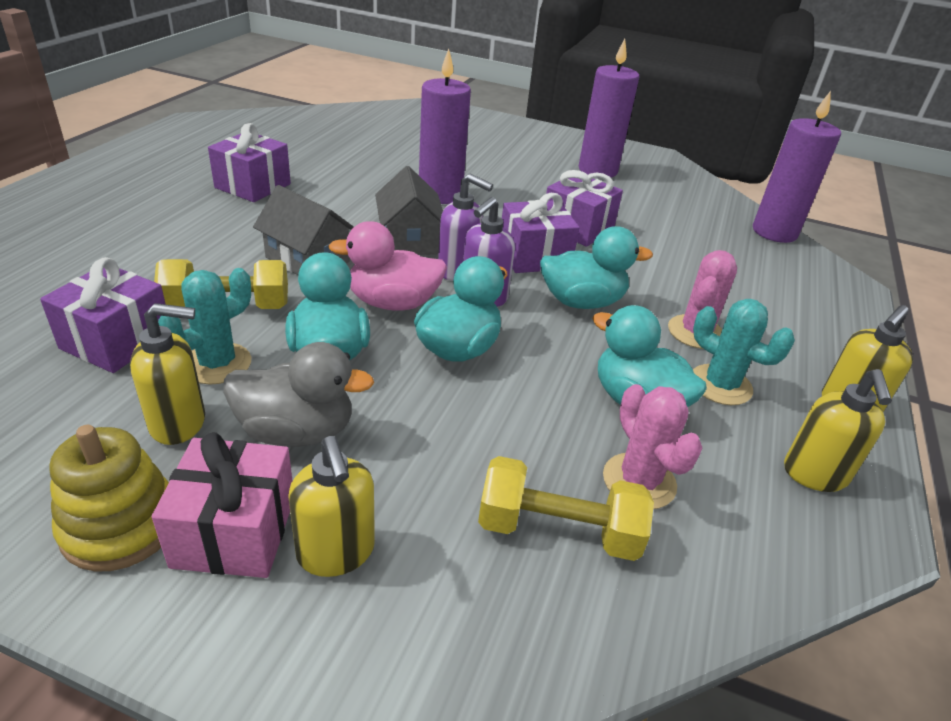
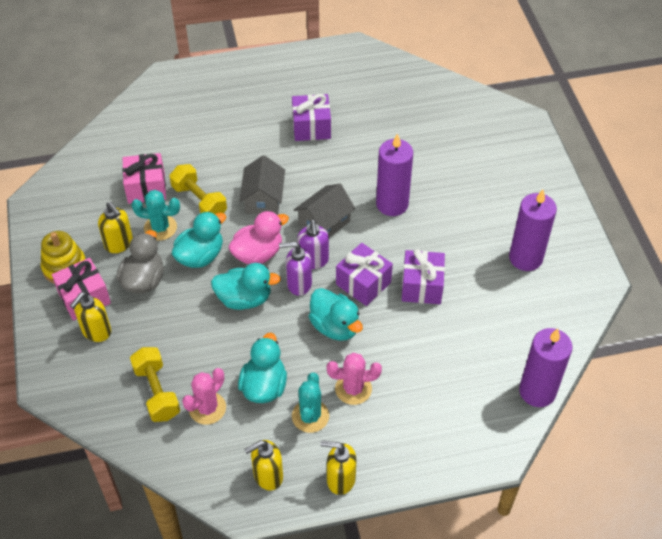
camera: 60 degrees right, 15 degrees up
purple gift [40,257,166,373] -> pink gift [122,153,166,204]
grey duck [223,342,374,447] -> grey duck turned 135 degrees counterclockwise [117,230,164,294]
pink duck [328,221,447,311] -> pink duck turned 90 degrees clockwise [228,211,289,264]

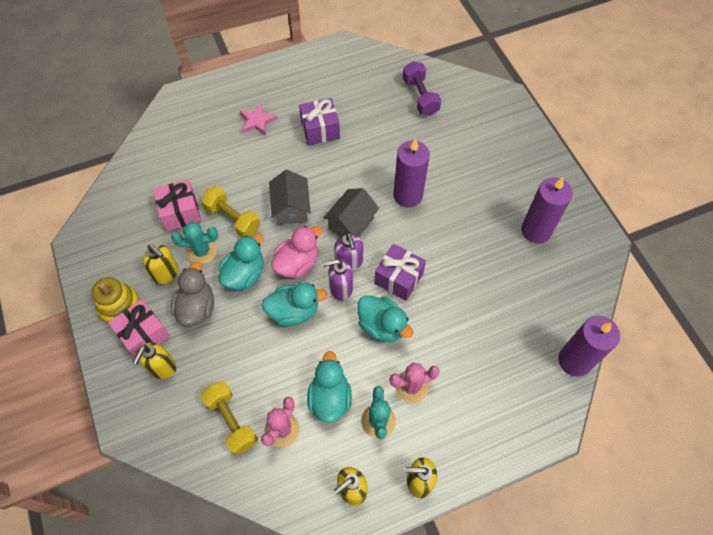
camera: 10 degrees left, 10 degrees up
purple gift [402,249,445,304] -> none
none -> pink star [240,103,277,136]
none -> purple dumbbell [402,61,441,116]

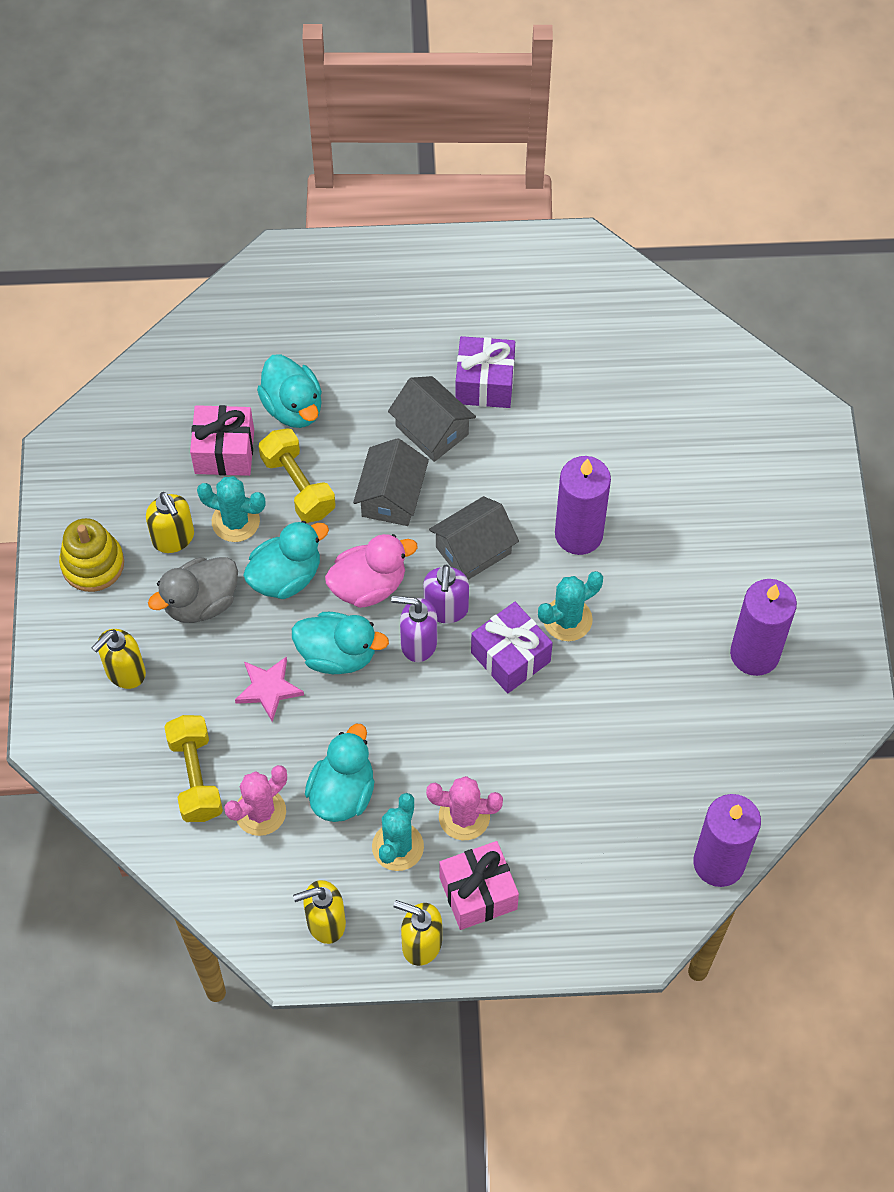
camera: 20 degrees right, 0 degrees up
pink gift [108,299,170,357] -> pink gift moved to [439,841,519,930]
grey duck [171,262,214,326] -> grey duck turned 150 degrees counterclockwise [148,557,238,623]
pink star [240,103,277,136] -> pink star moved to [235,657,304,722]
turquoise duck [357,295,413,342] -> turquoise duck moved to [257,354,322,428]
purple dumbbell [402,61,441,116] -> none
none -> grey house [388,376,476,462]
none -> turquoise cactus [538,571,603,641]

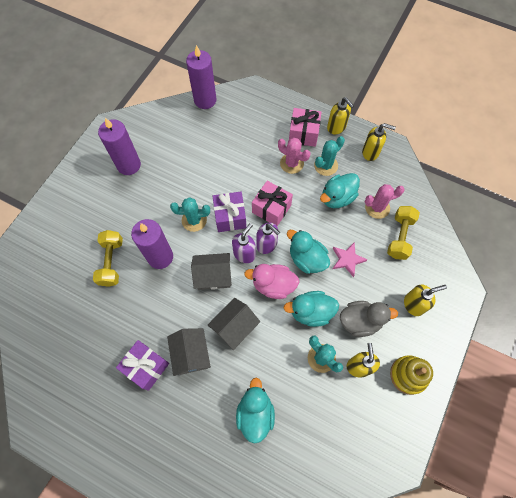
camera: 150 degrees left, 5 degrees up
pink gift [190,405,254,476] -> pink gift moved to [252,181,293,226]
yellow dumbbell [259,428,336,523] -> yellow dumbbell moved to [93,230,123,287]

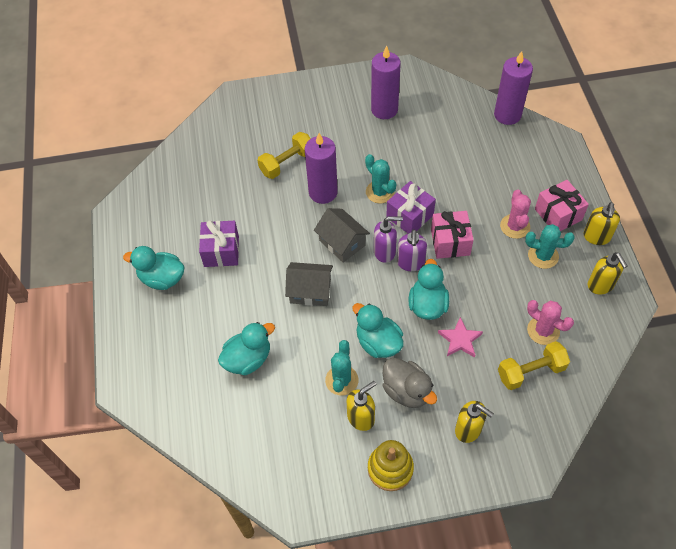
camera: 55 degrees right, 10 degrees down
grey house [167,328,211,376] -> none
pink duck [244,264,299,299] -> none
turquoise duck [320,173,360,208] -> turquoise duck moved to [123,246,185,290]

